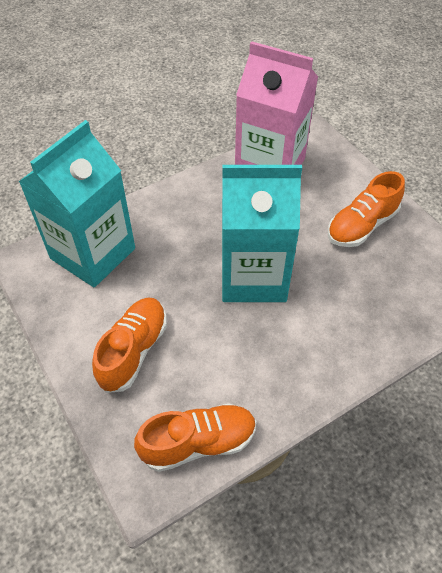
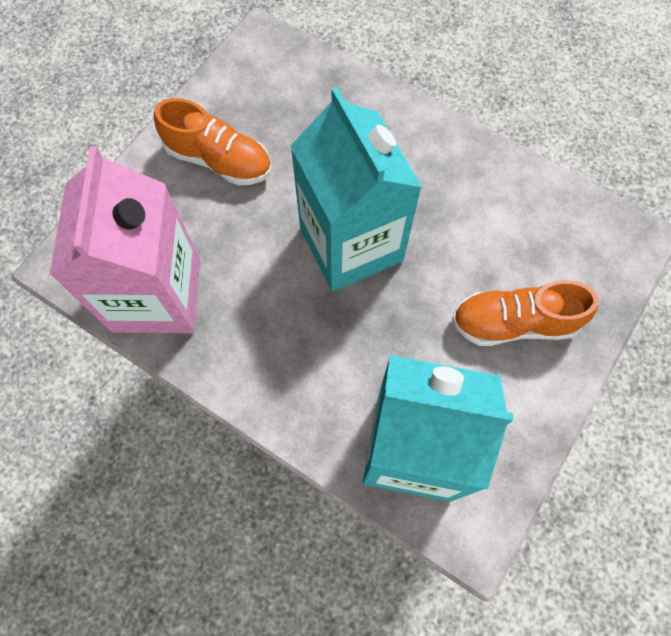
camera: 115 degrees left, 15 degrees up
orange shoe [134,403,256,472] -> none

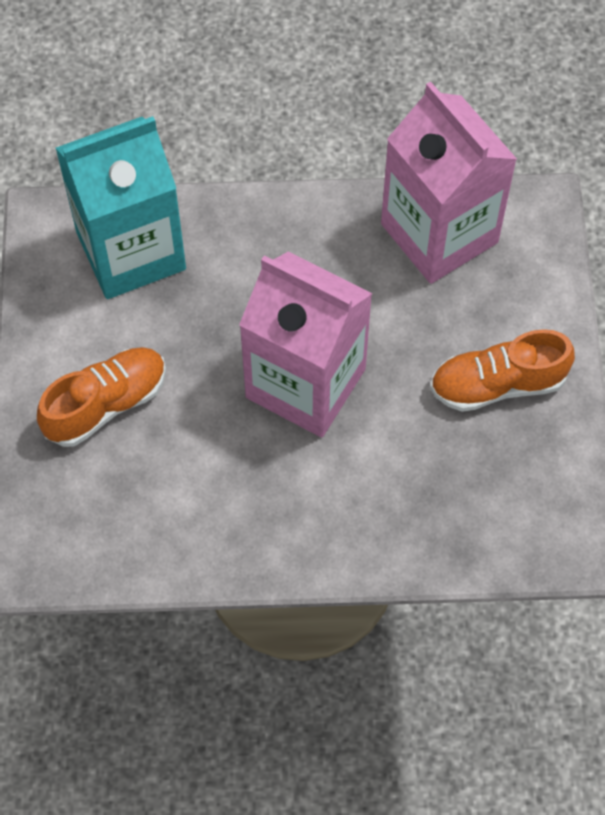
camera: 145 degrees right, 5 degrees down
turquoise carton [290,87,422,291] -> pink carton [239,251,372,438]

